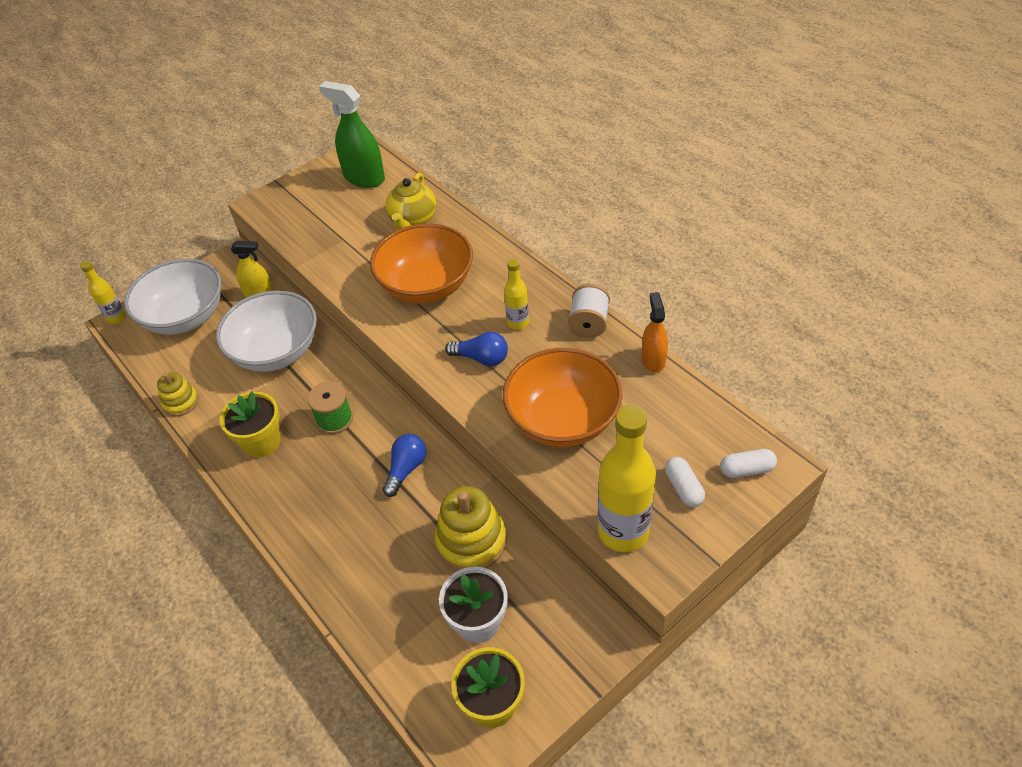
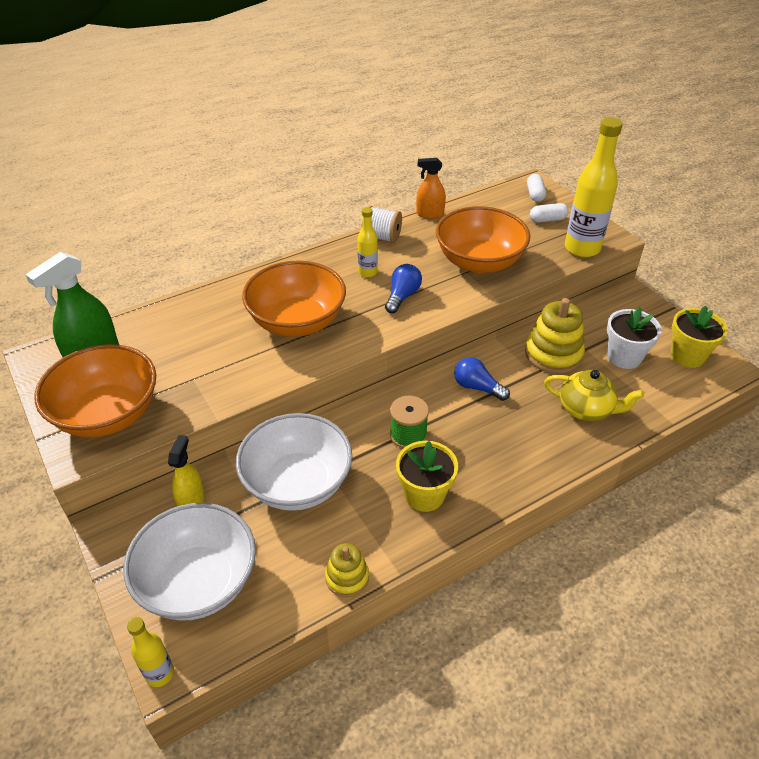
camera: 85 degrees left, 5 degrees down
yellow teapot [385,173,436,230] -> yellow teapot moved to [544,370,644,421]
none -> orange bowl [34,344,156,438]

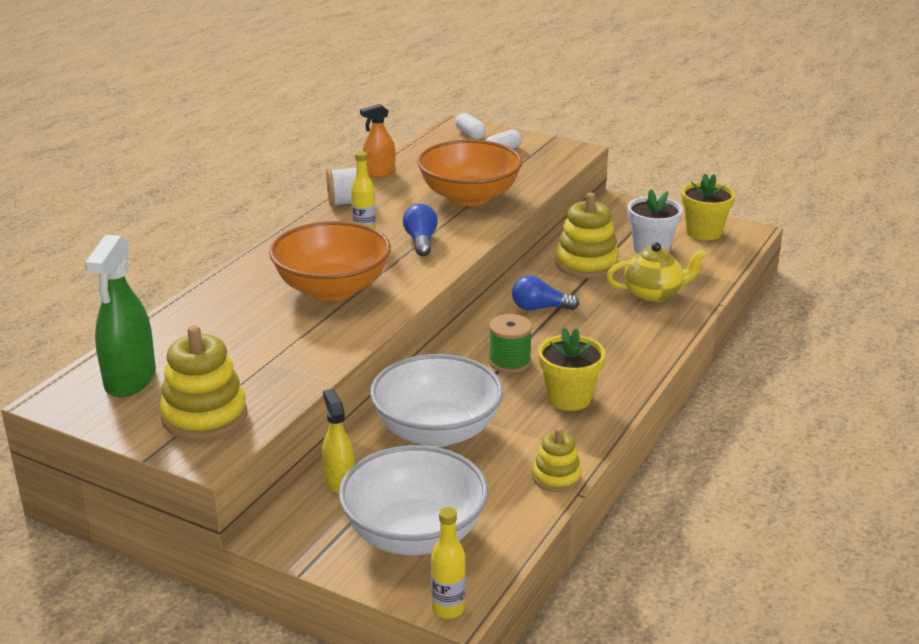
camera: 30 degrees left, 15 degrees down
orange bowl [34,344,156,438] -> yellow stacking toy [160,325,247,440]
yellow bottle [565,117,623,258] -> none

